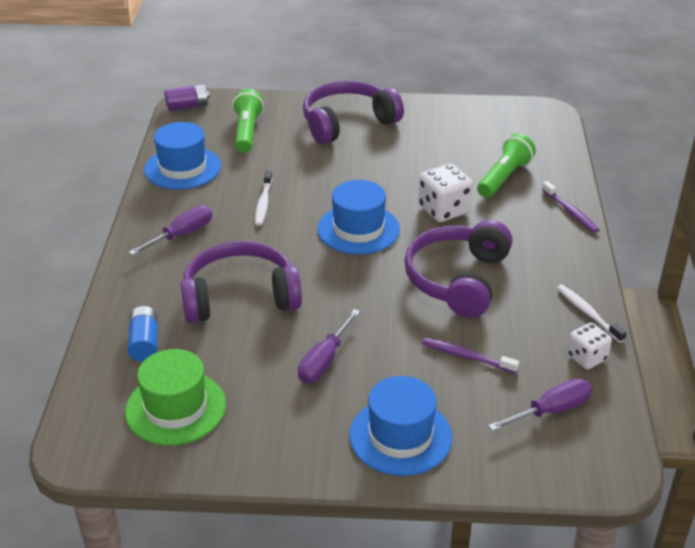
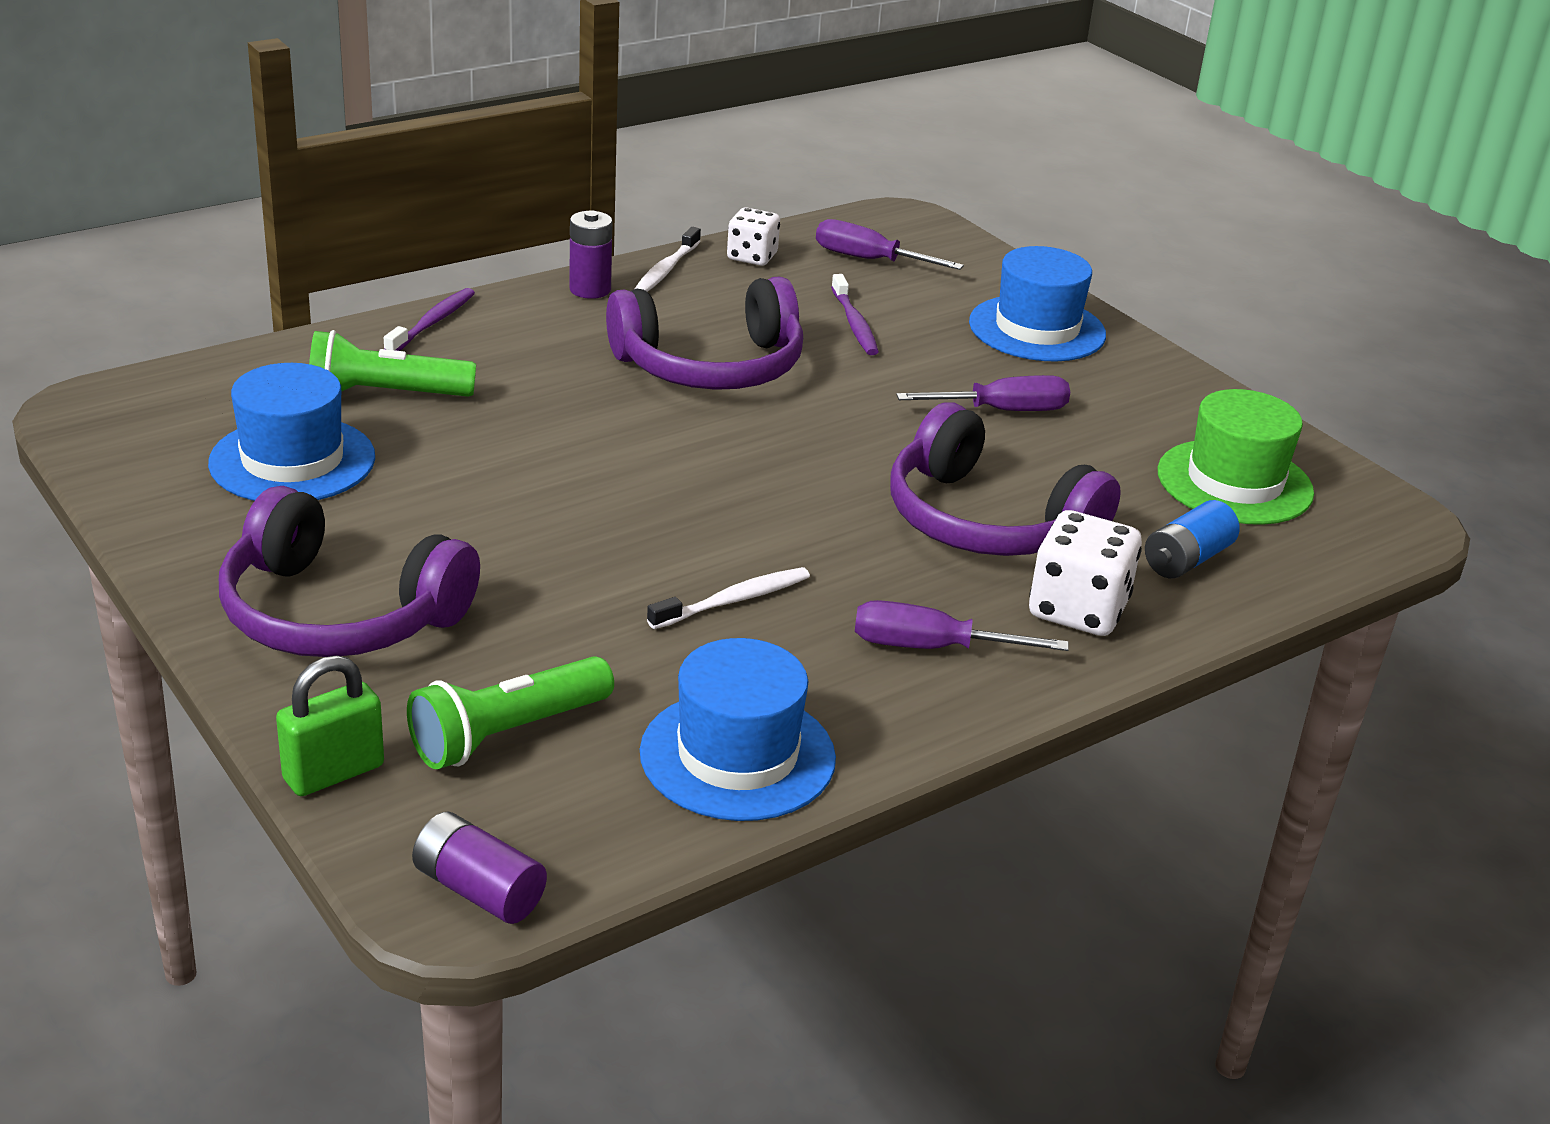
camera: 130 degrees left, 5 degrees down
blue hat [317,180,400,254] -> blue hat moved to [208,363,375,501]
white dice [419,164,473,222] -> white dice moved to [1029,510,1142,636]
none -> green padlock [276,655,384,796]
none -> purple battery [569,210,613,299]

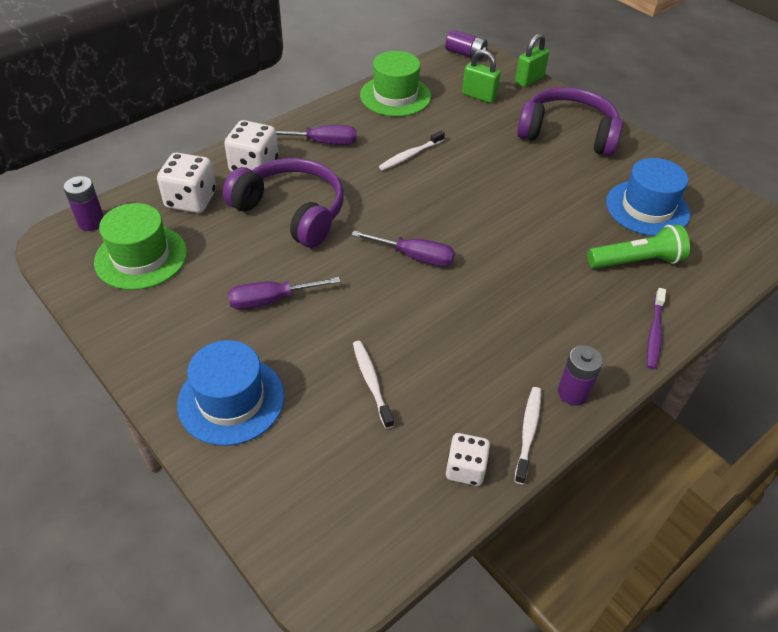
camera: 175 degrees right, 15 degrees up
green flashlight [407,656,614,769] -> green padlock [462,49,501,103]
purple headphones [606,277,803,390] -> none
blue hat [640,638,836,821] -> green hat [360,51,431,117]
purple screwdriver [816,219,964,270] -> purple screwdriver moved to [352,231,455,267]
purple toothbrush [831,274,879,355] -> white toothbrush [353,341,394,429]
blue battery [1145,500,1240,578] -> white dice [157,153,216,213]
none -> purple battery [63,176,104,231]

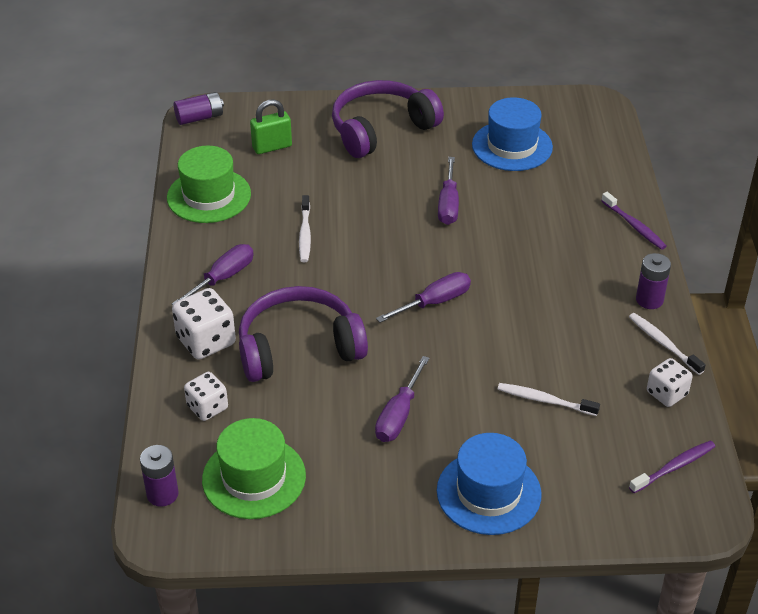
camera: 50 degrees left, 5 degrees down
white dice [157,153,216,213] -> white dice [184,372,228,421], size x0.65
green padlock [515,33,549,87] -> none
green flashlight [587,225,690,269] -> none
none -> purple screwdriver [438,157,459,225]
none -> purple toothbrush [629,440,716,493]

